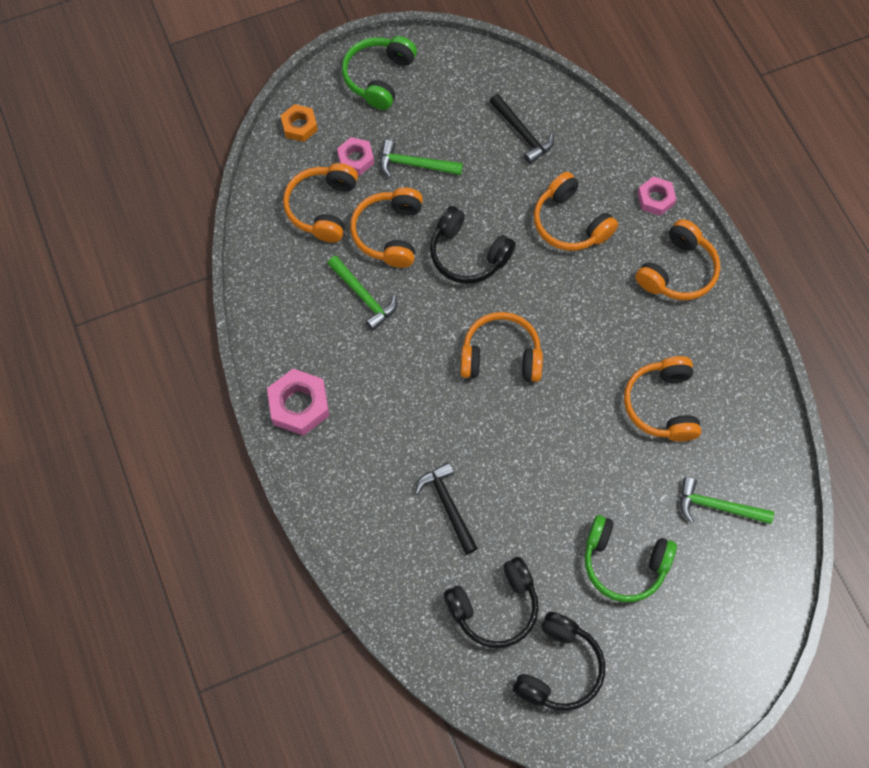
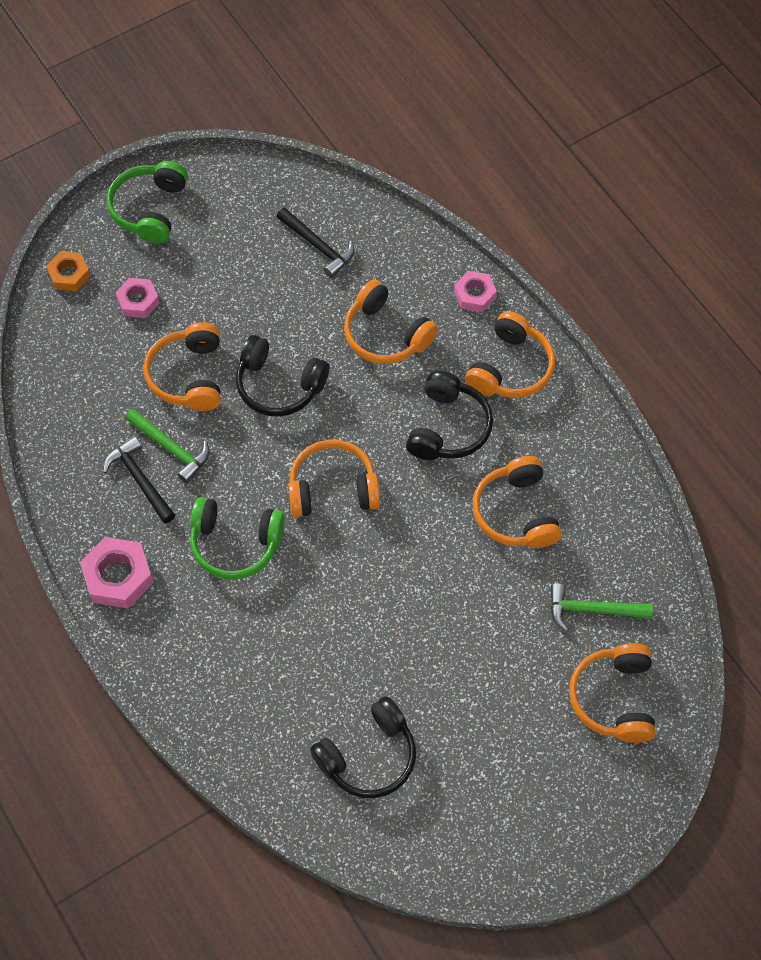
camera: 10 degrees left, 5 degrees down
orange headphones [283,163,358,242] -> orange headphones moved to [569,643,655,743]
green hammer [380,140,463,178] -> none
black hammer [415,462,478,555] -> black hammer moved to [103,436,175,523]
black headphones [513,612,605,711] -> black headphones moved to [406,371,493,460]
green headphones [585,515,677,602] -> green headphones moved to [190,497,285,580]

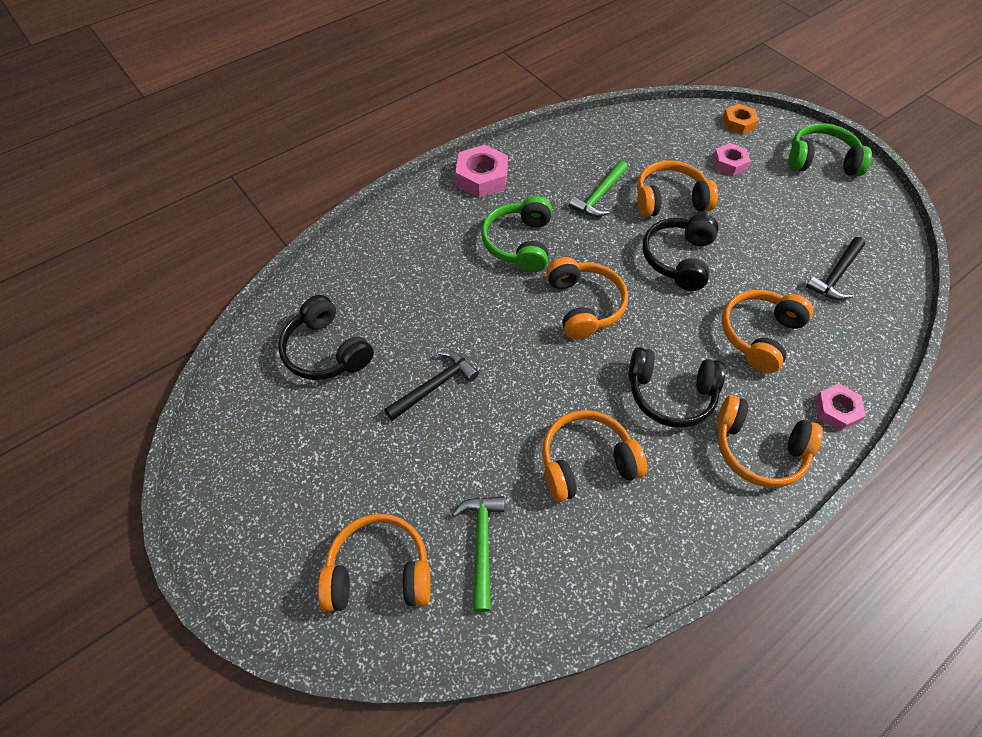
camera: 85 degrees right, 5 degrees down
black hammer [103,436,175,523] -> black hammer moved to [384,351,479,421]

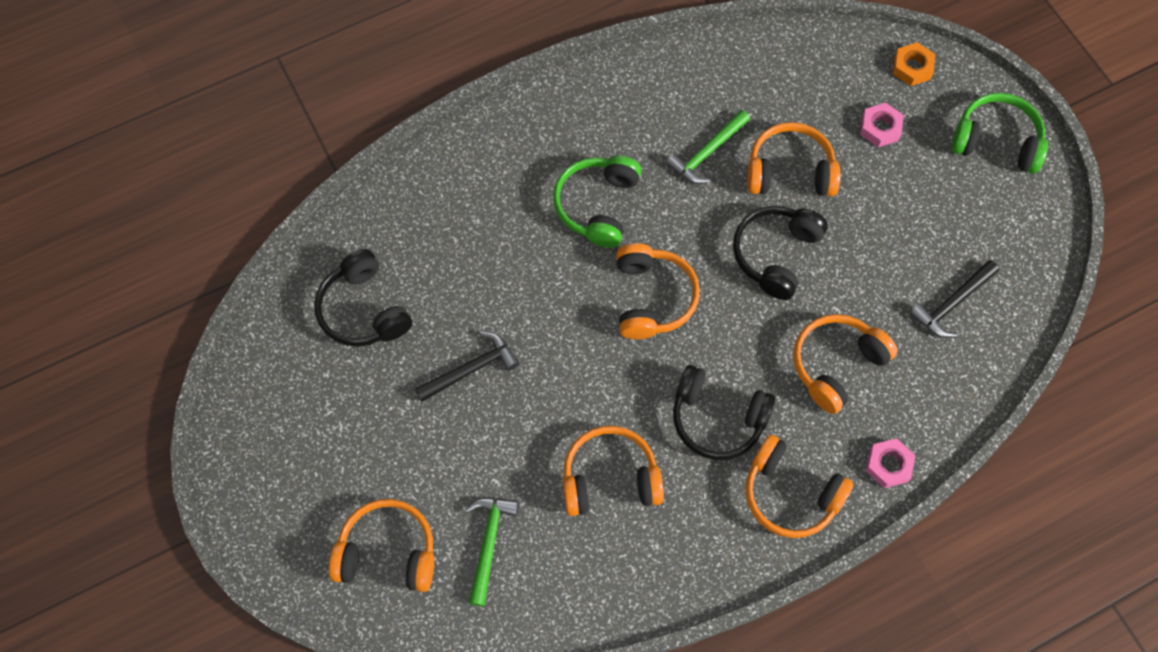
camera: 10 degrees right, 10 degrees up
pink nut [455,145,508,198] -> none

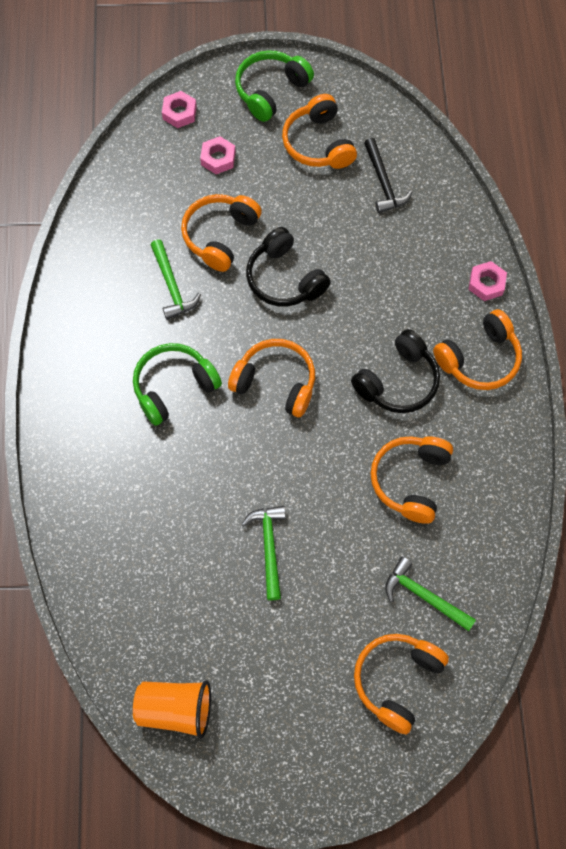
camera: 65 degrees left, 0 degrees up
black headphones [314,249,412,347] -> none
black hammer [415,331,519,402] -> green hammer [242,506,286,600]
green headphones [553,155,642,248] -> green headphones turned 105 degrees clockwise [133,343,222,426]
orange headphones [793,314,898,414] -> orange headphones moved to [282,94,357,169]
orange nut [893,42,935,86] -> pink nut [162,91,197,128]
none -> orange cup [133,680,211,739]

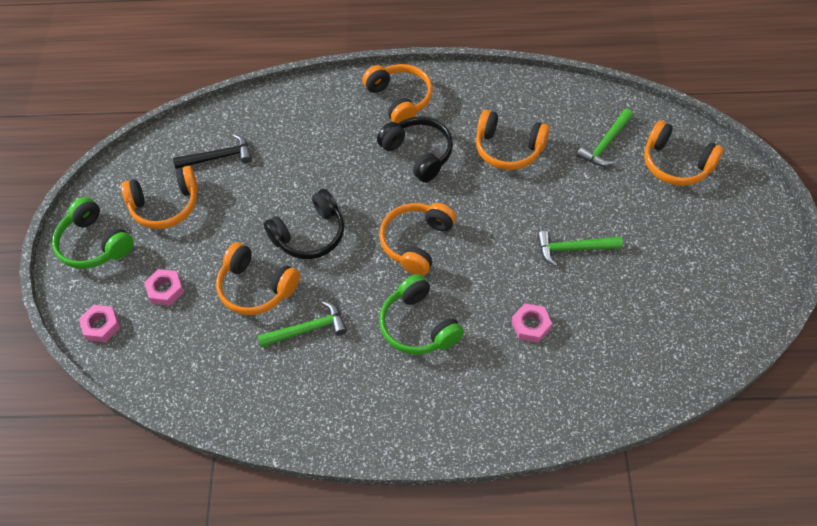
camera: 85 degrees left, 10 degrees down
orange cup [133,680,211,739] -> none
pink nut [469,261,507,301] -> pink nut moved to [512,303,552,343]

